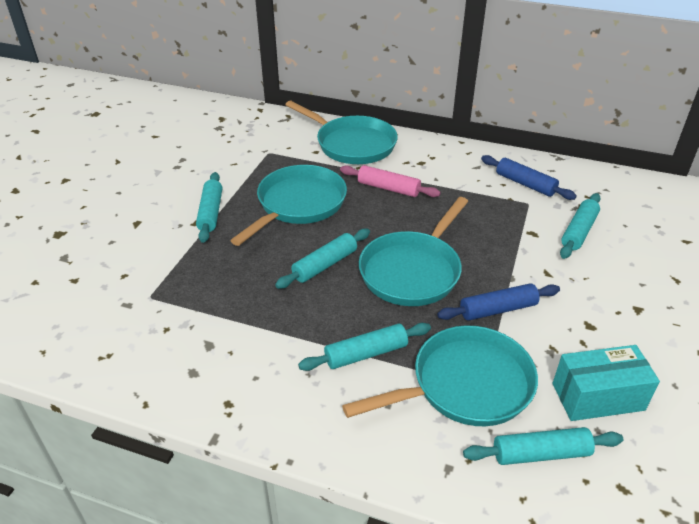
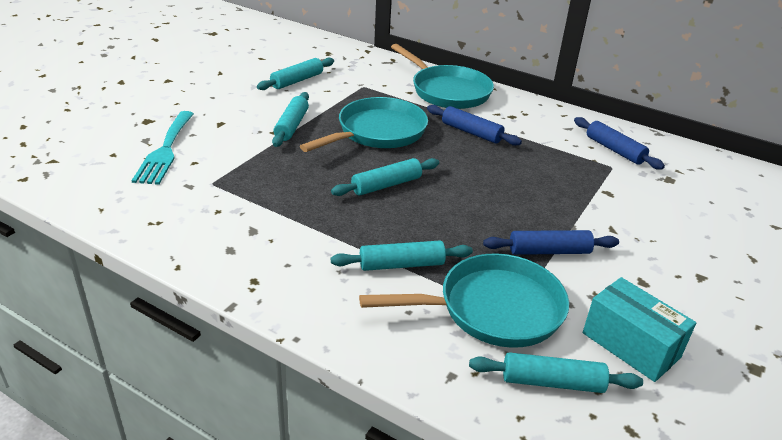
camera: 10 degrees right, 5 degrees down
pink rolling pin [340,165,441,197] -> blue rolling pin [427,105,522,146]
turquoise pan [359,197,468,306] -> none
turquoise box [552,345,660,421] -> turquoise box turned 45 degrees clockwise [583,277,696,382]
turquoise rolling pin [560,193,601,259] -> turquoise rolling pin moved to [257,58,334,90]
none -> turquoise fork [131,111,194,185]

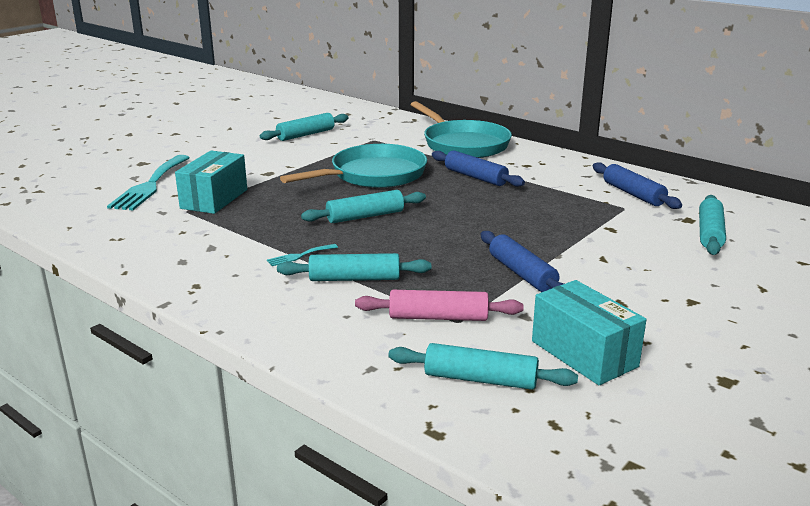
camera: 10 degrees right, 10 degrees down
turquoise rolling pin [272,92,309,147] -> turquoise rolling pin moved to [699,195,726,255]
turquoise pan [359,254,569,348] -> pink rolling pin [355,290,523,321]
blue rolling pin [483,230,619,255] -> blue rolling pin turned 60 degrees clockwise [481,231,564,292]
none -> turquoise box [175,151,247,214]
none -> turquoise fork [267,244,338,266]

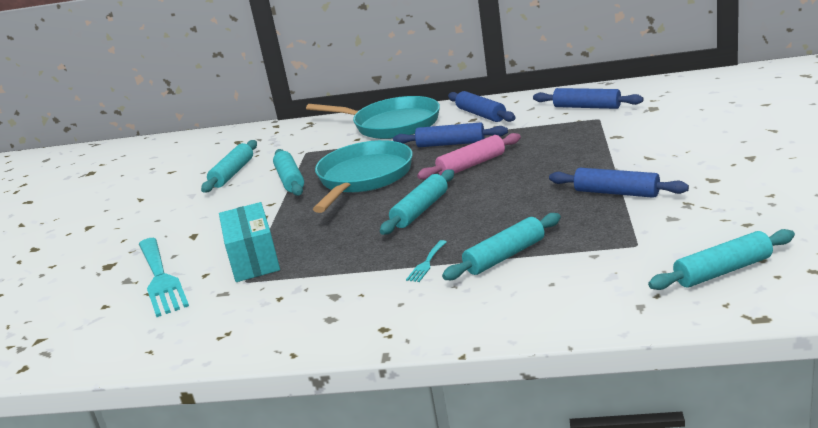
camera: 30 degrees left, 0 degrees up
pink rolling pin [355,290,523,321] -> pink rolling pin moved to [417,133,521,180]
turquoise box [532,280,647,385] -> none
turquoise rolling pin [699,195,726,255] -> turquoise rolling pin moved to [273,149,304,196]
none -> blue rolling pin [448,91,515,122]

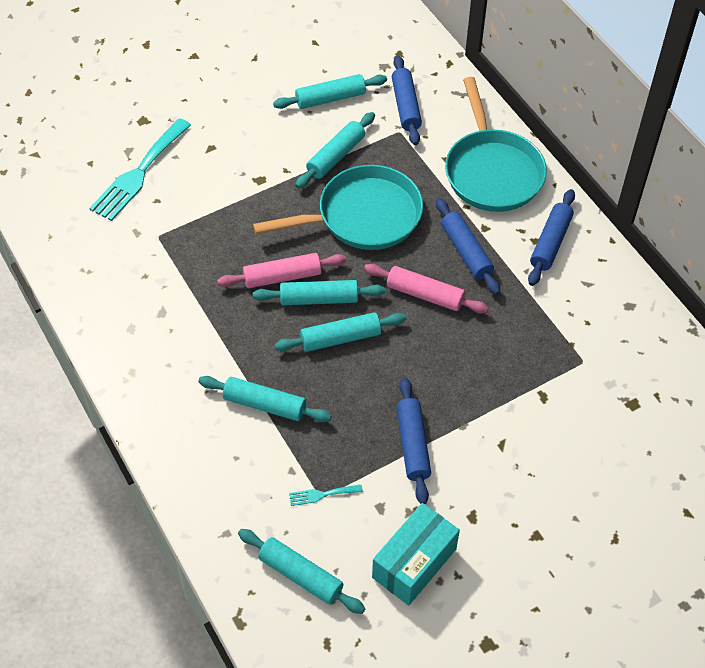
camera: 50 degrees right, 30 degrees up
turquoise box [219,202,280,282] -> turquoise box moved to [372,503,460,606]
turquoise fork [406,240,447,282] -> turquoise fork moved to [289,485,363,506]
blue rolling pin [533,88,643,109] -> blue rolling pin moved to [392,55,422,145]
none -> pink rolling pin [217,253,347,288]
none -> turquoise rolling pin [275,312,406,352]

